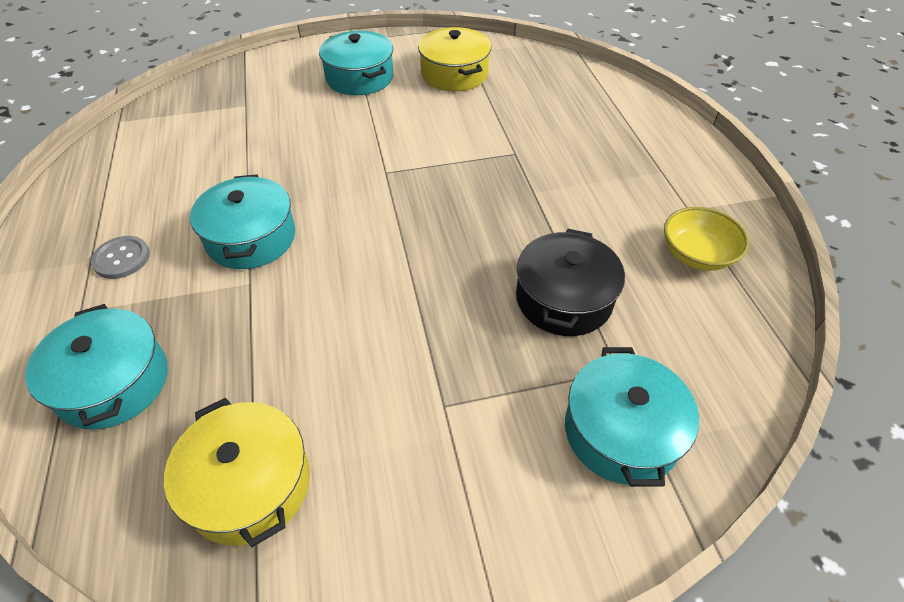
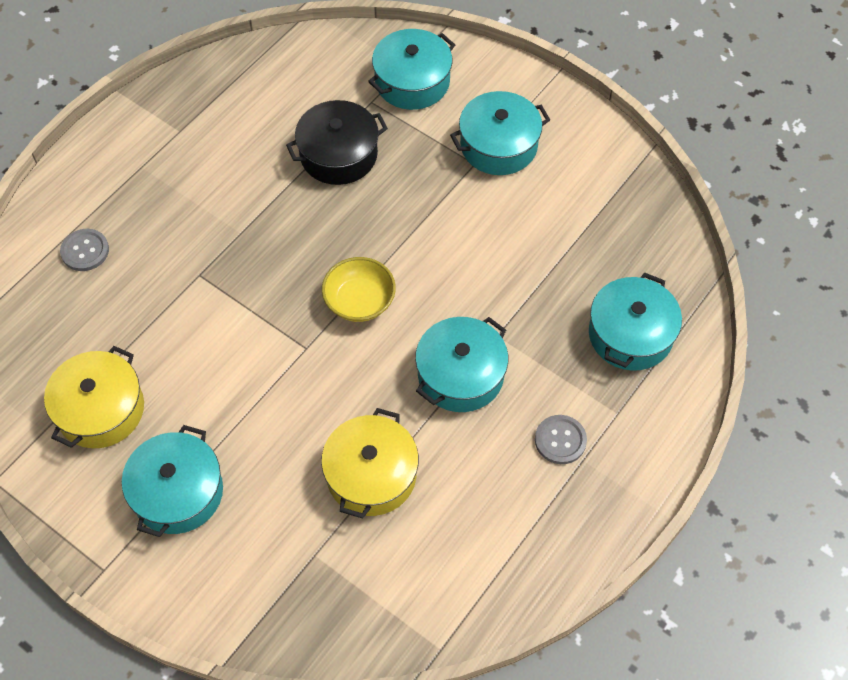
camera: 130 degrees left, 10 degrees up
yellow pot [164,398,310,547] -> yellow pot moved to [321,408,419,519]
yellow bowl [664,207,749,271] -> yellow bowl moved to [322,257,396,322]
none -> grey button [60,229,109,271]
none -> turquoise pot [450,91,550,175]

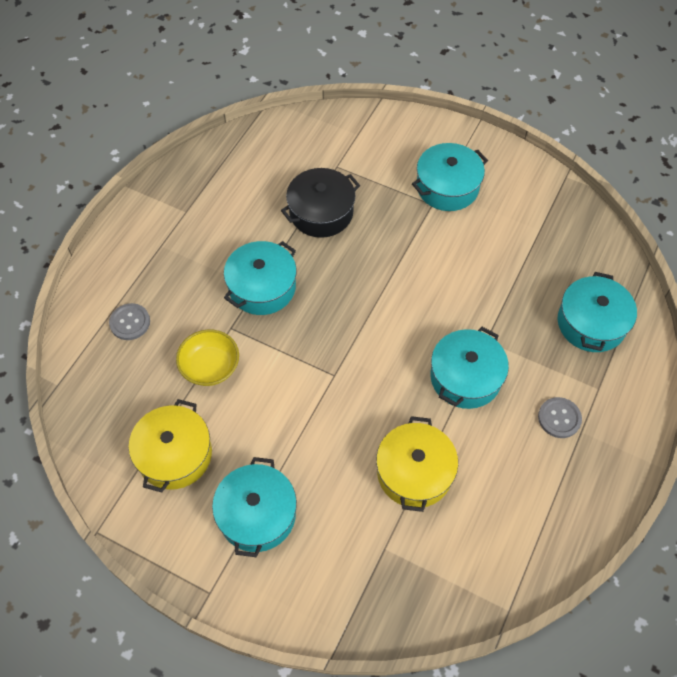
camera: 10 degrees left, 0 degrees up
yellow bowl [322,257,396,322] -> yellow bowl moved to [176,329,239,386]
turquoise pot [368,29,455,110] -> turquoise pot moved to [224,241,297,315]

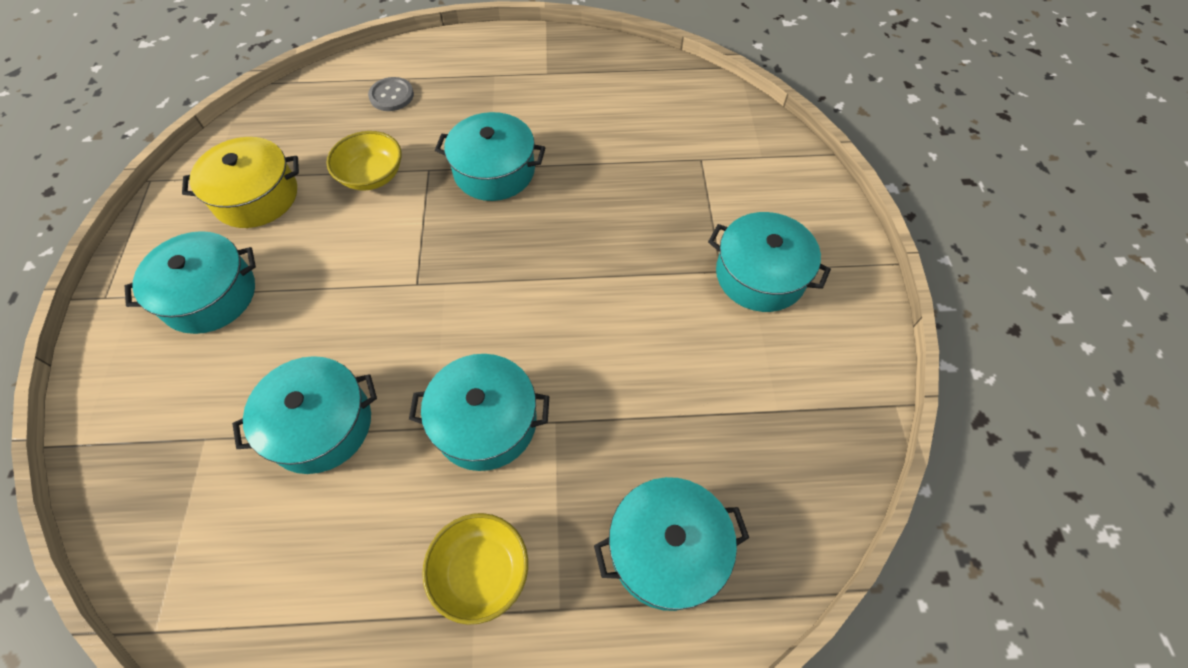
camera: 60 degrees right, 0 degrees up
black pot [281,168,360,238] -> none
yellow pot [376,416,458,512] -> turquoise pot [232,356,377,474]
grey button [538,397,582,438] -> yellow bowl [422,513,528,625]

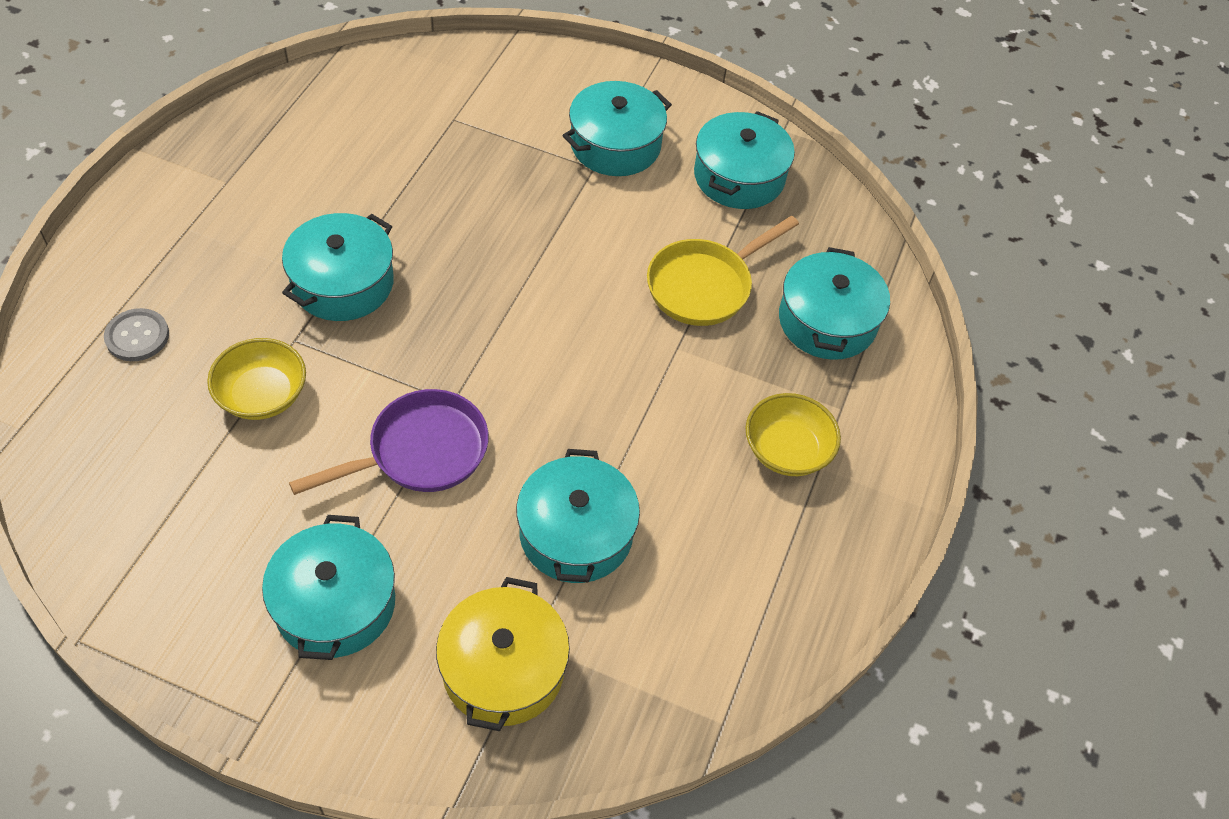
camera: 70 degrees left, 5 degrees down
yellow pot [182,137,299,228] -> yellow pot moved to [436,577,570,731]
turquoise pot [409,354,549,471] -> turquoise pot moved to [694,111,795,209]
none -> purple pan [289,389,489,495]
none -> yellow pan [647,216,799,326]

